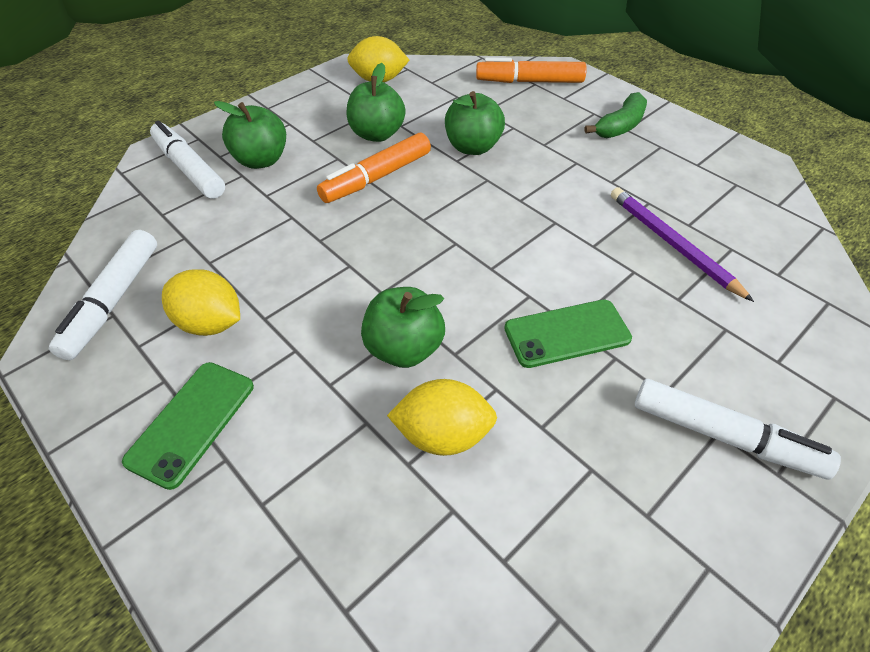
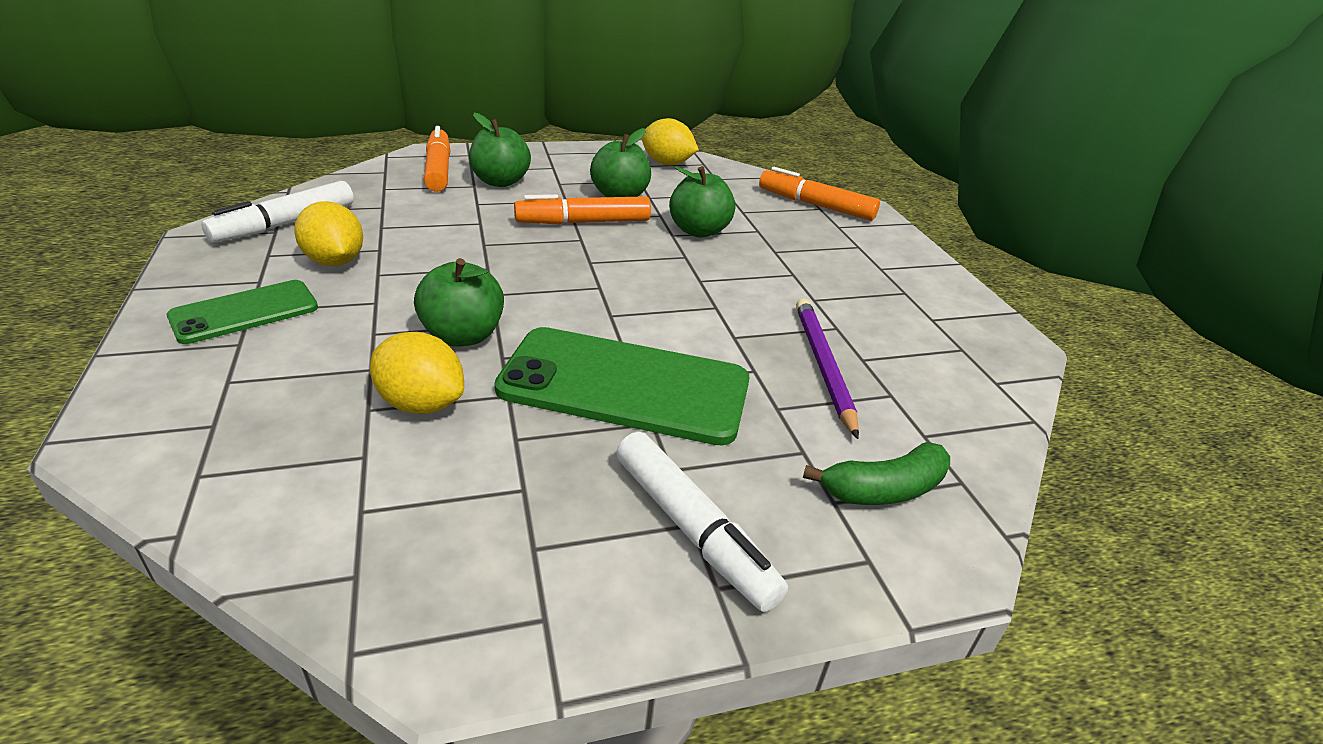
camera: 25 degrees right, 15 degrees down
white marker [150,121,225,199] -> orange marker [424,126,451,192]
green phone [504,300,632,368] -> green phone [494,327,749,445], size x1.75
green banana [584,92,647,138] -> green banana moved to [803,442,950,505]

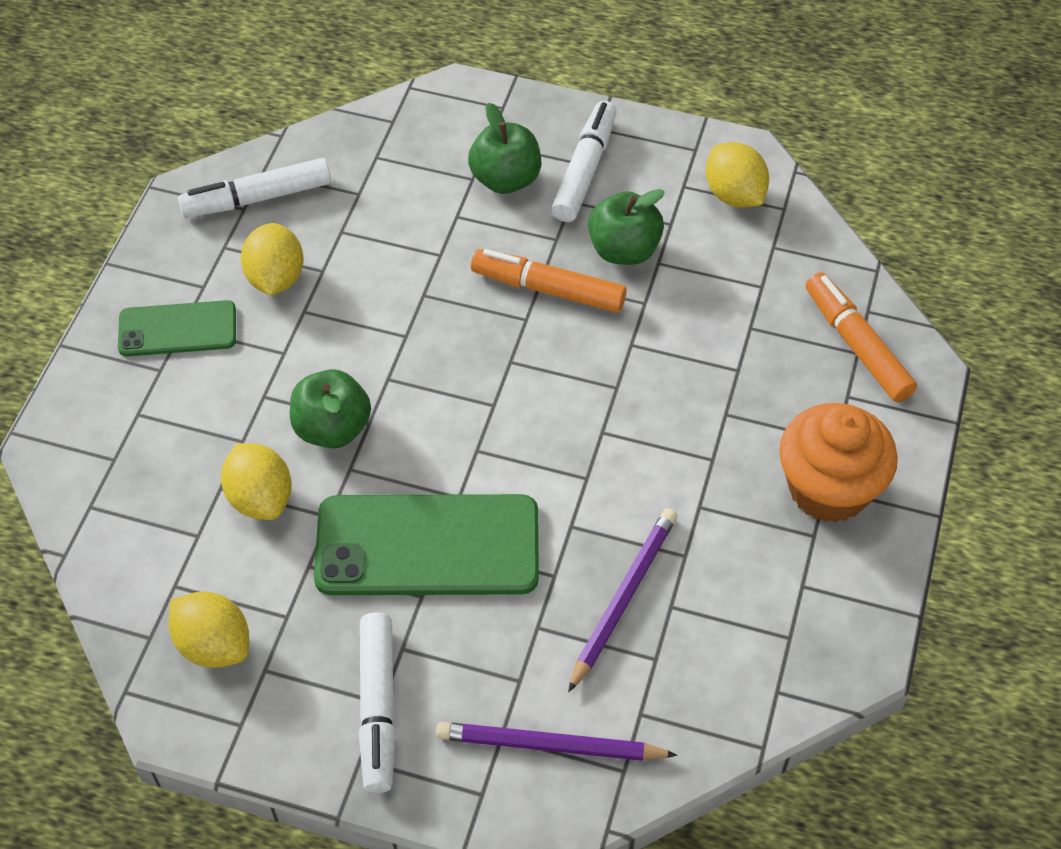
camera: 35 degrees right, 20 degrees up
orange marker [424,126,451,192] -> none
green phone [494,327,749,445] -> green phone turned 45 degrees counterclockwise [314,494,539,595]
green apple [669,166,735,237] -> none
green banana [803,442,950,505] -> purple pencil [436,722,677,761]
none -> yellow lemon [169,592,249,668]
none -> white marker [551,101,617,222]
none -> orange cupcake [779,403,898,523]

